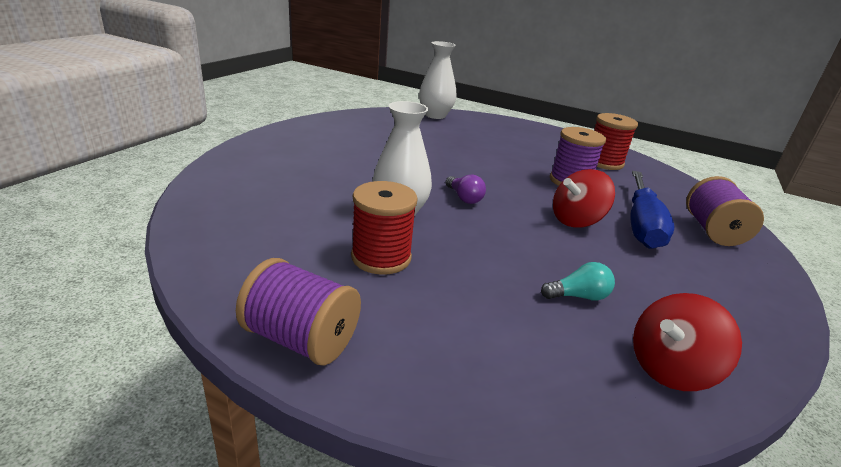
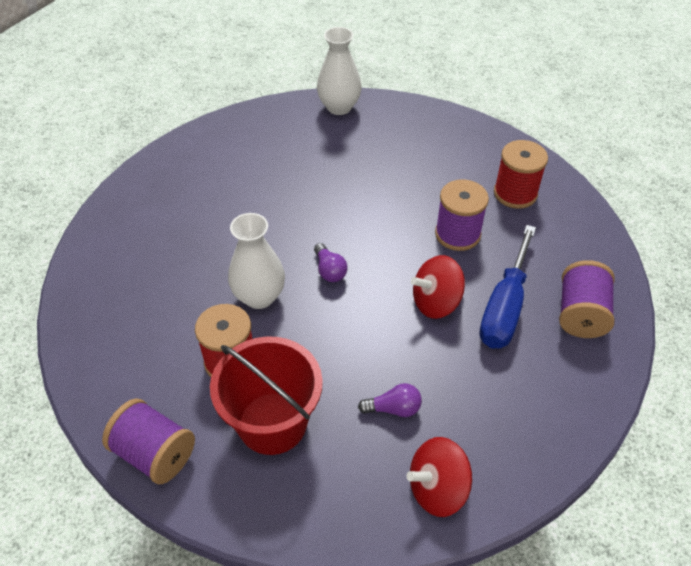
camera: 10 degrees right, 20 degrees up
turquoise light bulb [541,262,615,301] -> purple light bulb [358,383,422,417]
none -> red bucket [210,337,323,455]

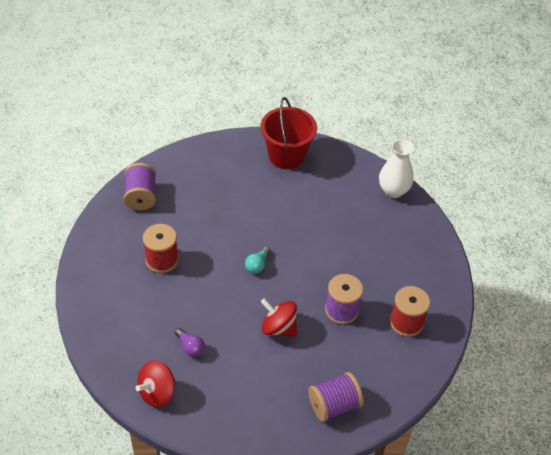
camera: 50 degrees right, 0 degrees up
purple spool [102,398,195,484] -> purple spool moved to [124,163,156,210]
red bucket [210,337,323,455] -> red bucket moved to [261,97,317,169]
white vase [228,213,285,309] -> none
purple light bulb [314,243,348,282] -> turquoise light bulb [245,247,271,274]
red spinning top [406,437,472,517] -> red spinning top turned 75 degrees counterclockwise [136,360,175,408]
blue screwdriver [479,225,536,348] -> none

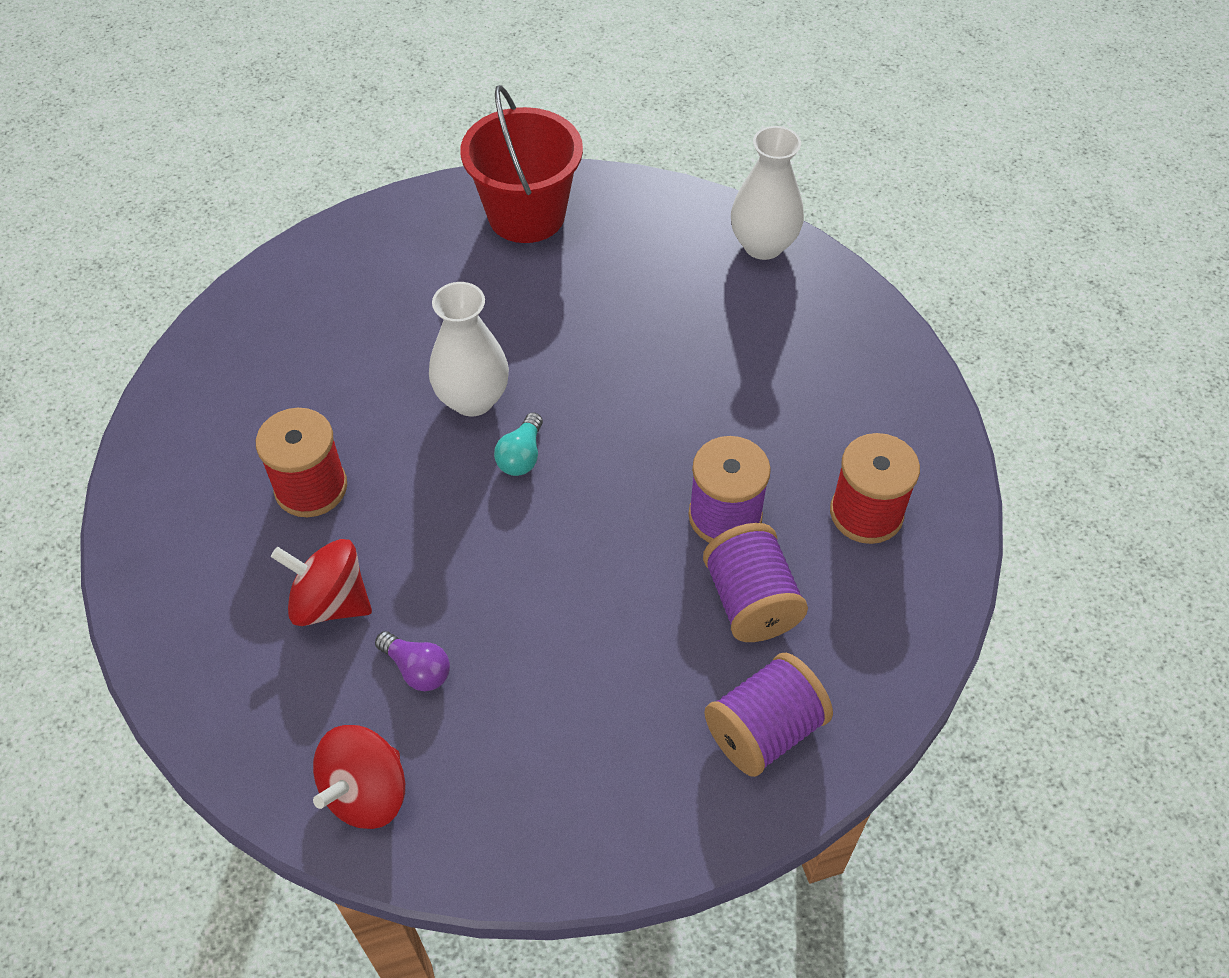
camera: 10 degrees left, 5 degrees up
purple spool [124,163,156,210] -> purple spool moved to [703,523,808,642]
red spinning top [261,298,297,337] -> red spinning top moved to [271,539,372,626]
none -> white vase [429,282,509,416]

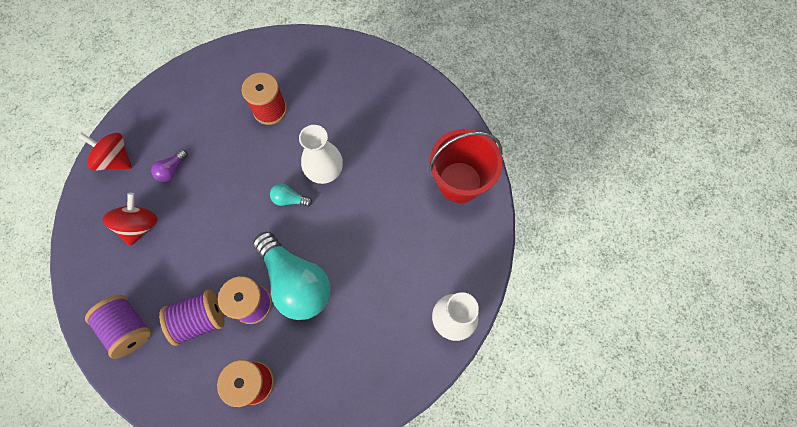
camera: 85 degrees right, 15 degrees up
red spinning top [271,539,372,626] -> red spinning top moved to [102,193,158,246]
none -> turquoise light bulb [253,232,330,320]

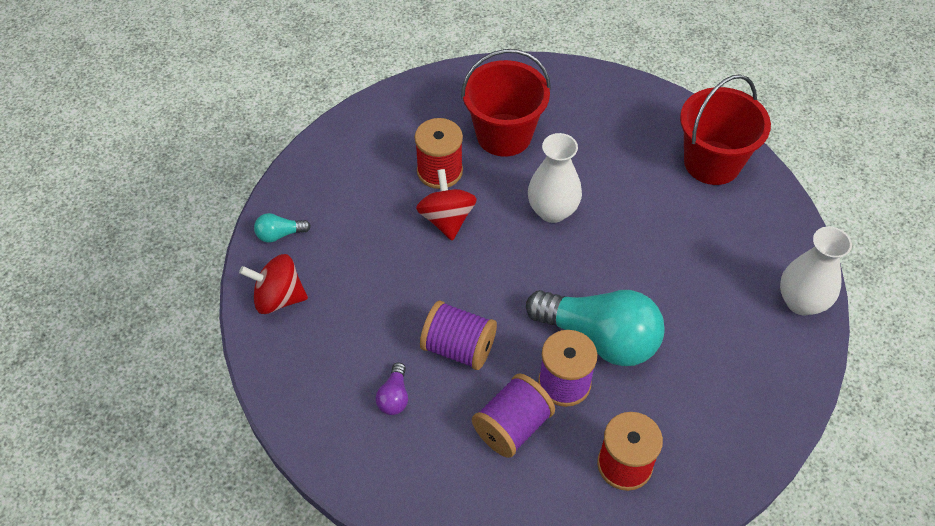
camera: 25 degrees left, 15 degrees down
purple spool [85,295,151,359] -> purple spool moved to [420,300,497,370]
red spinning top [102,193,158,246] -> red spinning top moved to [416,169,477,241]
purple light bulb [151,149,188,182] -> purple light bulb moved to [376,362,408,415]
turquoise light bulb [270,184,312,207] -> turquoise light bulb moved to [254,213,311,242]
none -> red bucket [461,49,551,157]

